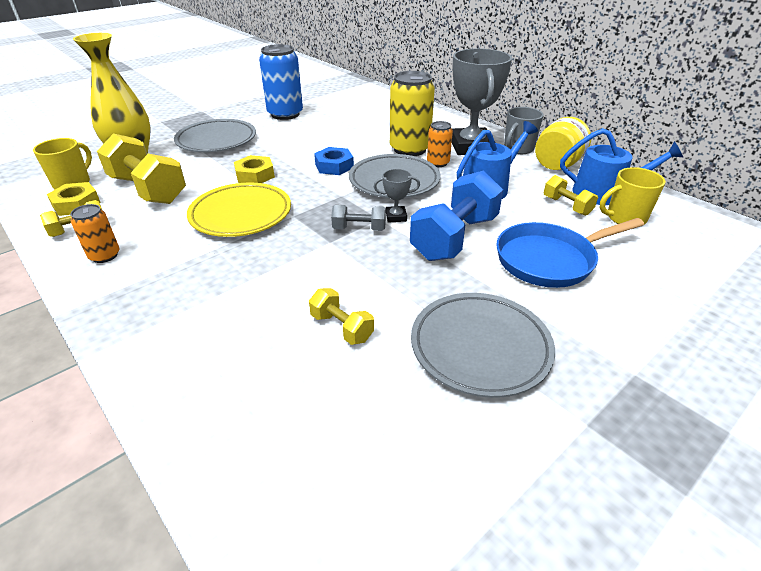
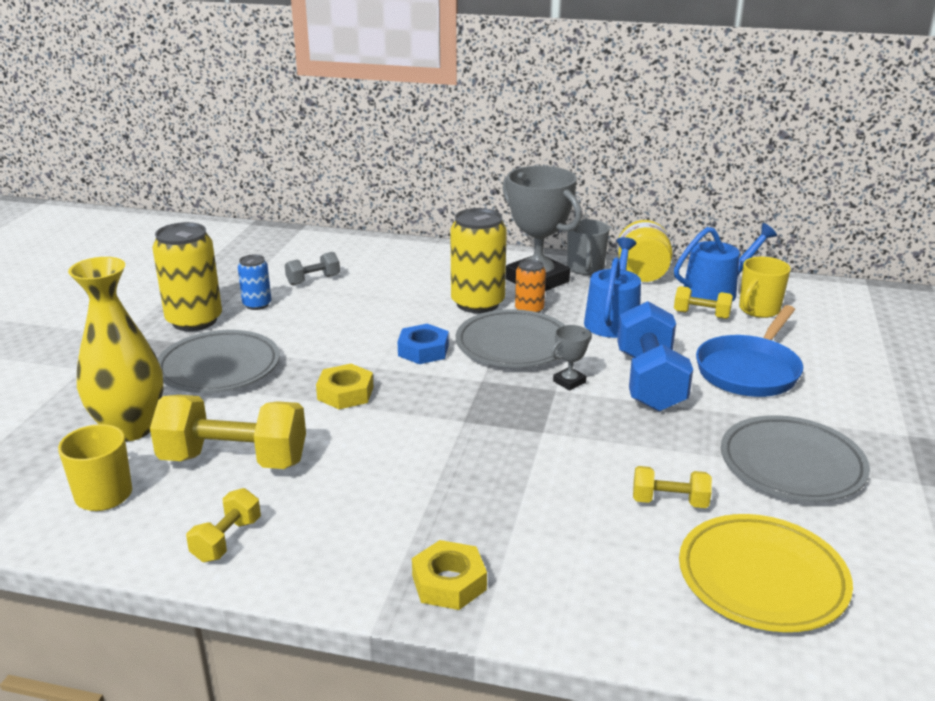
camera: 35 degrees left, 10 degrees down
yellow nut [47,182,101,216] -> yellow nut moved to [412,540,487,610]
orange can [70,204,120,263] -> none
yellow plate [187,182,291,237] -> yellow plate moved to [679,514,853,632]
blue can [259,44,303,120] -> blue can [238,254,271,310], size x0.53
grey dumbbell [331,205,386,231] -> grey dumbbell moved to [285,252,340,285]
none -> yellow can [152,222,222,331]

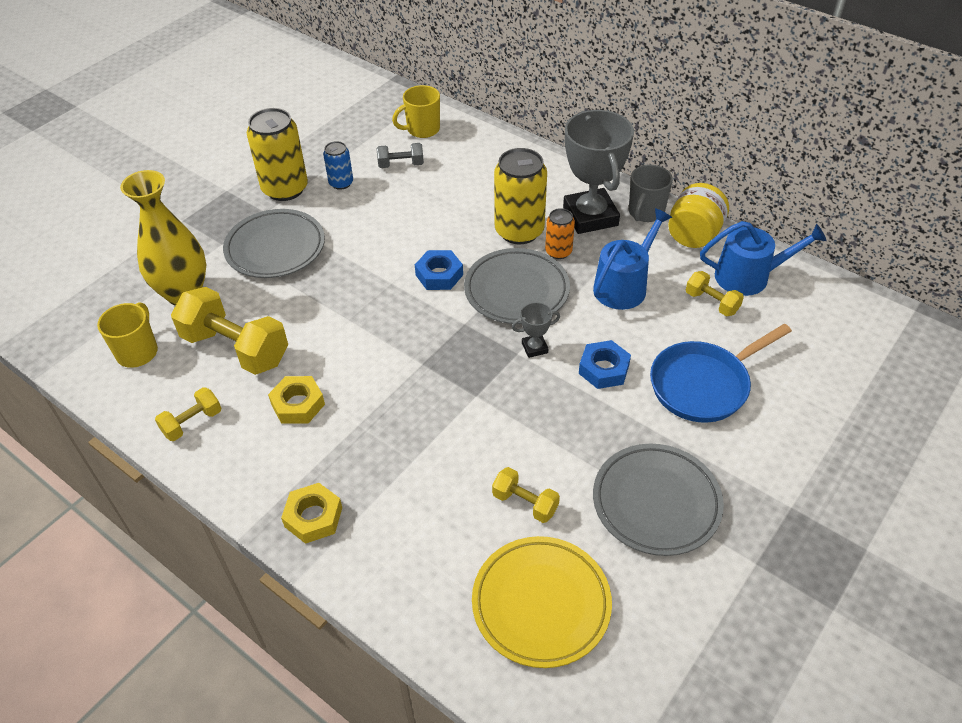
camera: 25 degrees right, 20 degrees up
yellow nut [316,364,374,409] -> yellow nut moved to [268,376,325,424]
blue dumbbell [617,301,693,412] -> blue nut [579,340,631,389]
yellow mug [739,257,791,318] -> yellow mug moved to [392,85,440,138]

